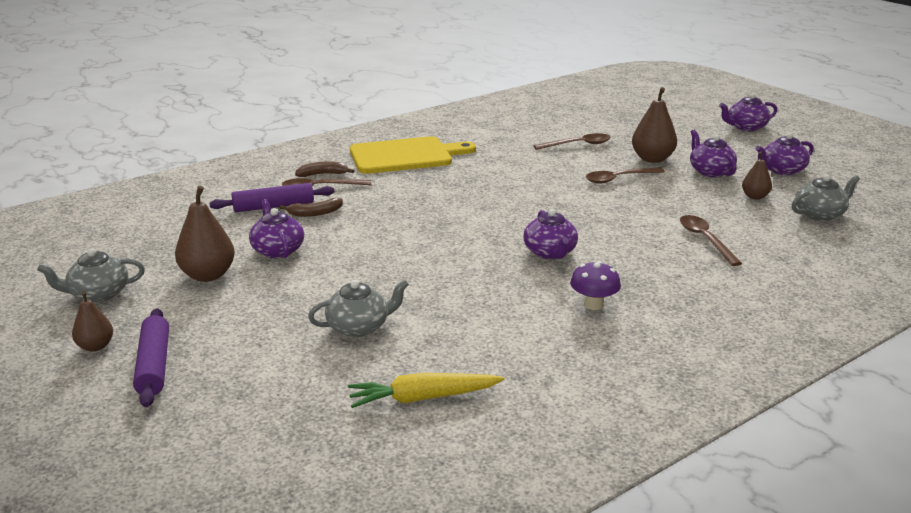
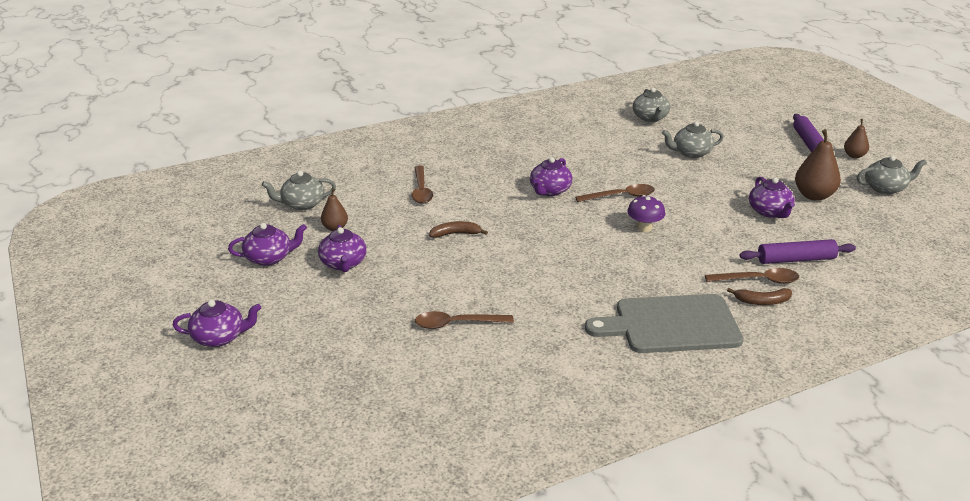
camera: 170 degrees left, 5 degrees up
brown banana [279,198,343,217] -> brown banana moved to [429,221,488,238]
yellow carrot [348,373,504,408] -> grey teapot [633,87,670,122]
yellow cutting board [350,136,476,174] -> grey cutting board [585,294,743,353]
purple teapot [523,209,578,259] -> purple teapot turned 150 degrees counterclockwise [530,157,572,196]
purple mushroom [570,261,621,310] -> purple mushroom moved to [627,195,665,232]
brown spoon [586,168,665,184] -> brown spoon moved to [575,184,655,202]
brown pear [632,87,677,163] -> none

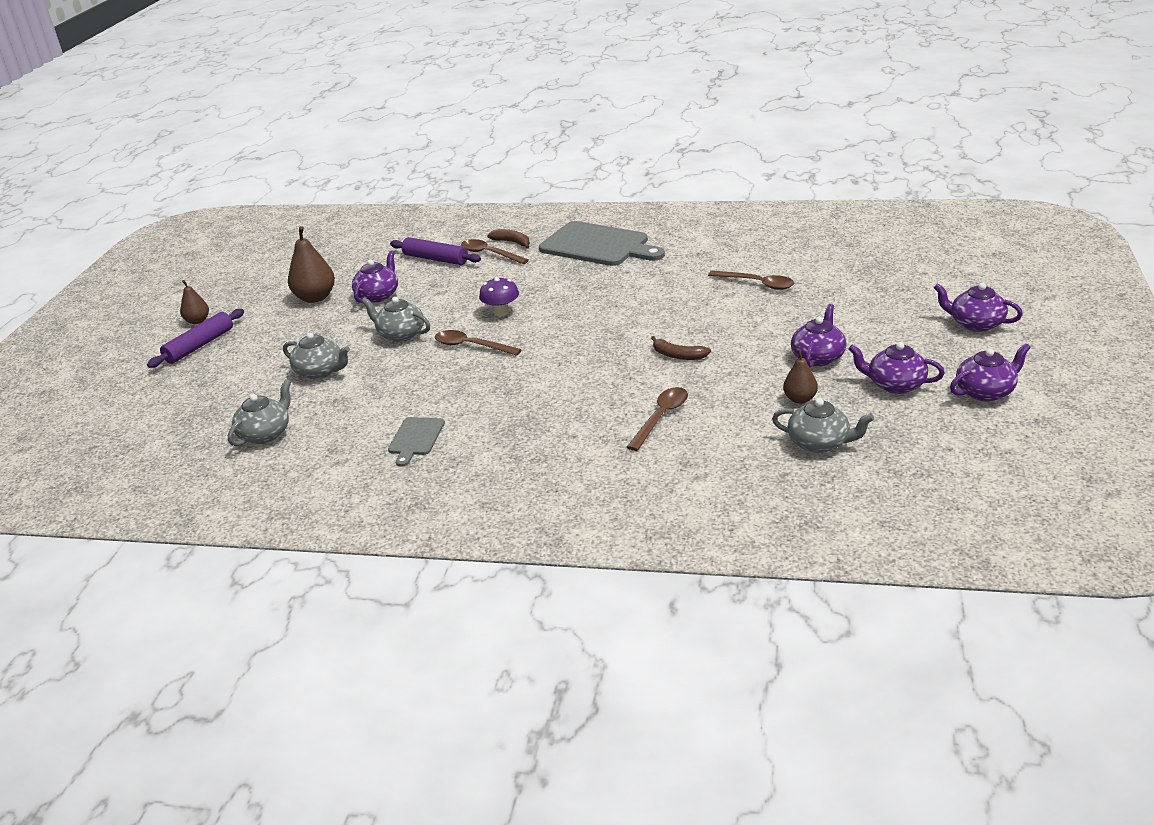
camera: 140 degrees left, 0 degrees up
purple teapot [530,157,572,196] -> purple teapot moved to [950,343,1031,402]
grey teapot [857,155,927,194] -> grey teapot moved to [361,297,430,342]
none -> grey cutting board [388,417,445,467]

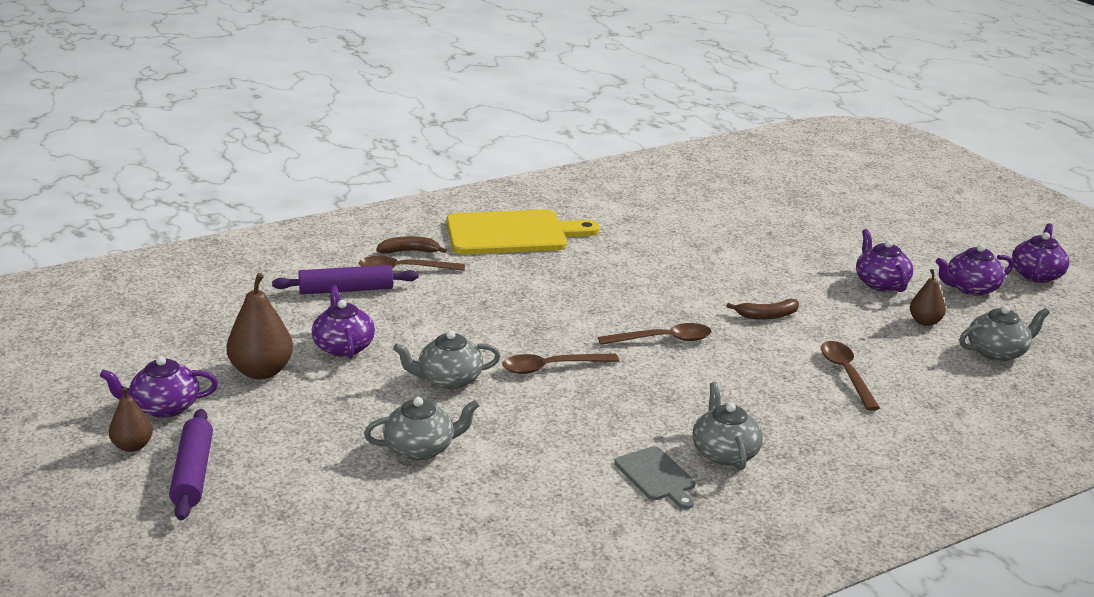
camera: 45 degrees left, 5 degrees down
grey teapot [228,379,291,446] -> grey teapot moved to [692,382,763,470]
purple mushroom [479,277,519,316] -> none
grey cutting board [539,221,665,266] -> yellow cutting board [446,210,600,254]
brown spoon [708,270,794,290] -> brown spoon moved to [598,323,711,345]
purple teapot [934,283,1023,332] -> purple teapot moved to [100,356,218,418]

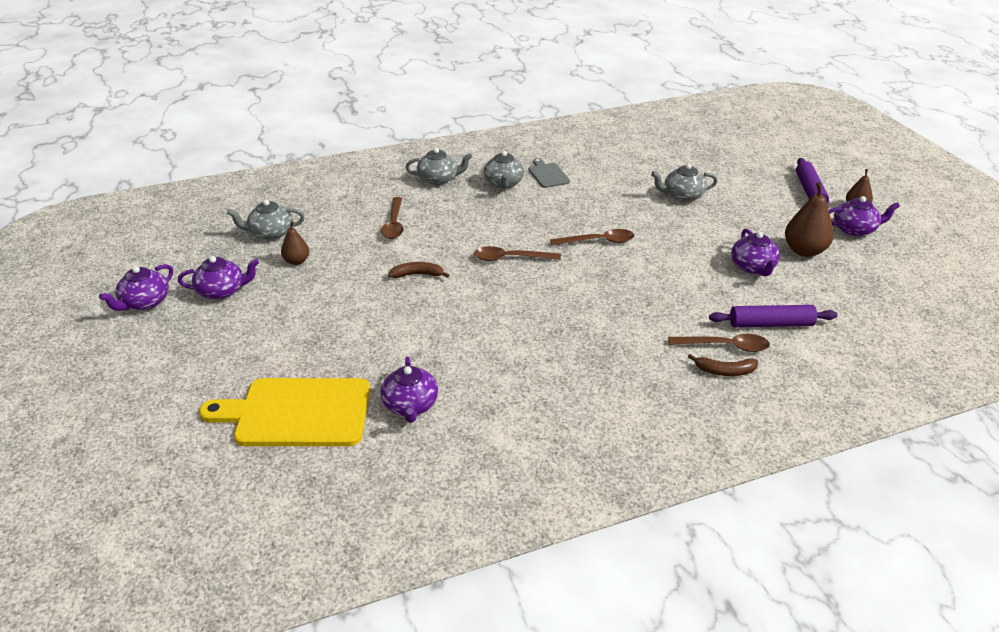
camera: 170 degrees left, 10 degrees up
grey teapot [393,330,500,389] -> grey teapot moved to [406,148,472,185]
yellow cutting board [446,210,600,254] -> yellow cutting board moved to [199,378,370,446]
purple teapot [856,229,913,292] -> purple teapot moved to [380,356,438,423]

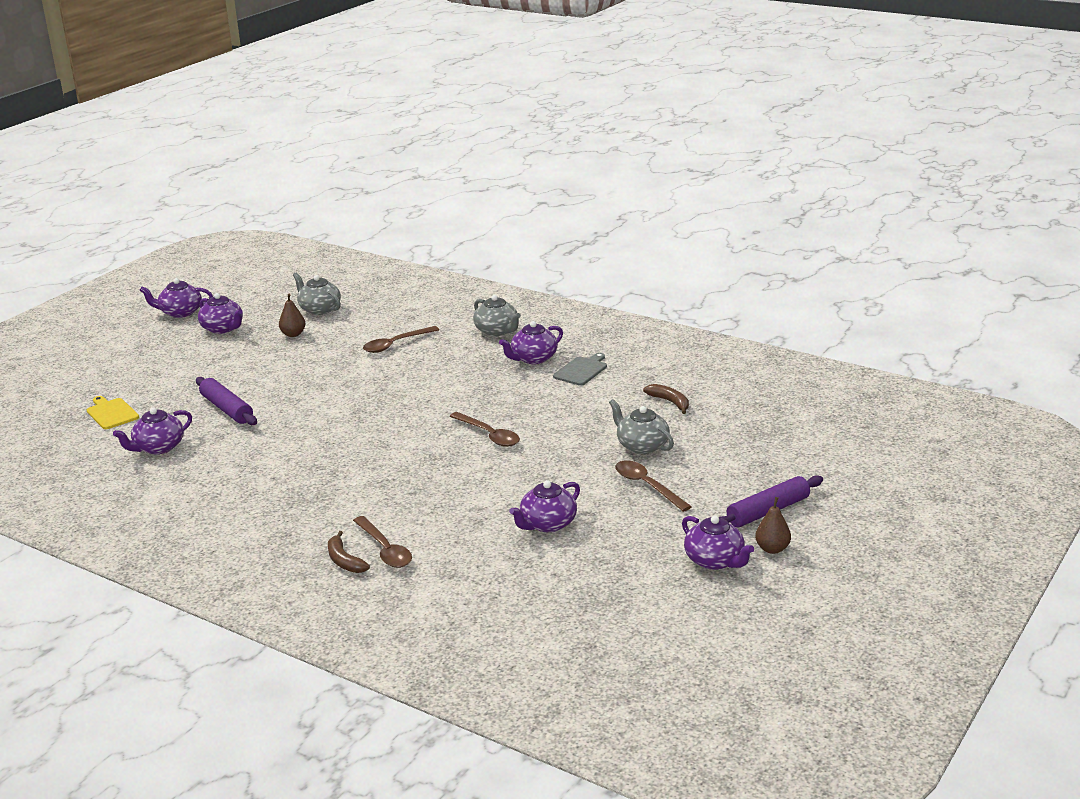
camera: 55 degrees right, 10 degrees down
yellow cutting board [199,378,370,446] -> yellow cutting board [87,396,139,429], size x0.49
brown banana [388,262,449,278] -> brown banana moved to [643,384,689,414]
brown spoon [474,246,561,261] -> brown spoon moved to [615,460,692,512]
grey teapot [484,150,525,189] -> purple teapot [499,321,563,364]
purple rolling pin [709,305,837,327] -> purple rolling pin moved to [196,377,257,425]
brown pear [785,182,834,257] -> none

